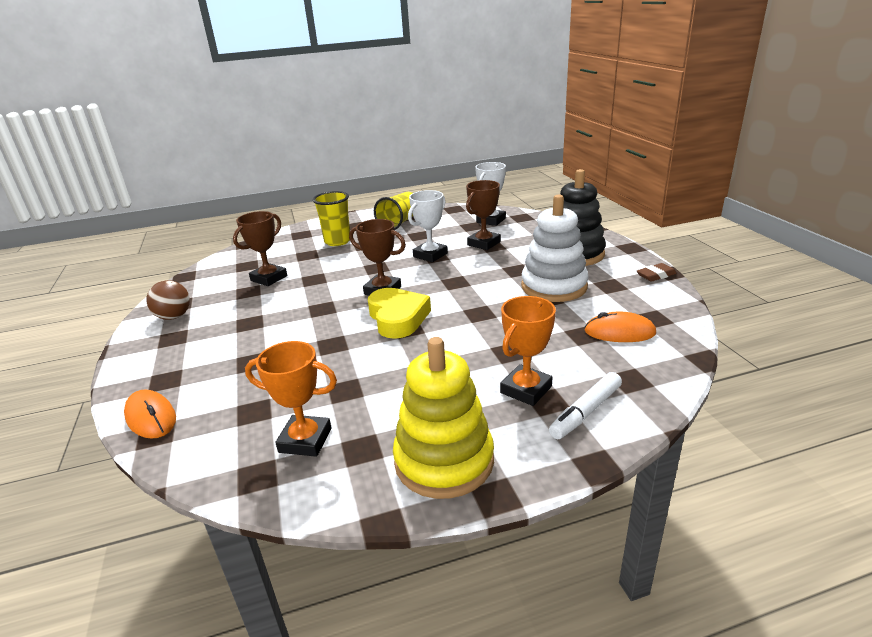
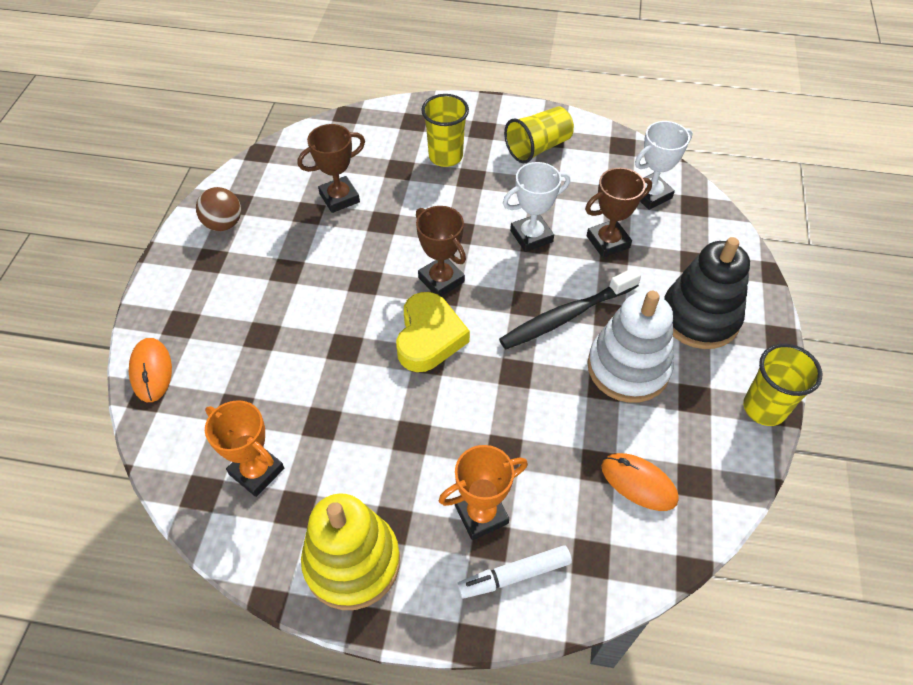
camera: 25 degrees right, 25 degrees up
brown eraser [637,263,677,282] -> yellow cup [743,344,822,426]
none -> black toothbrush [499,268,641,349]

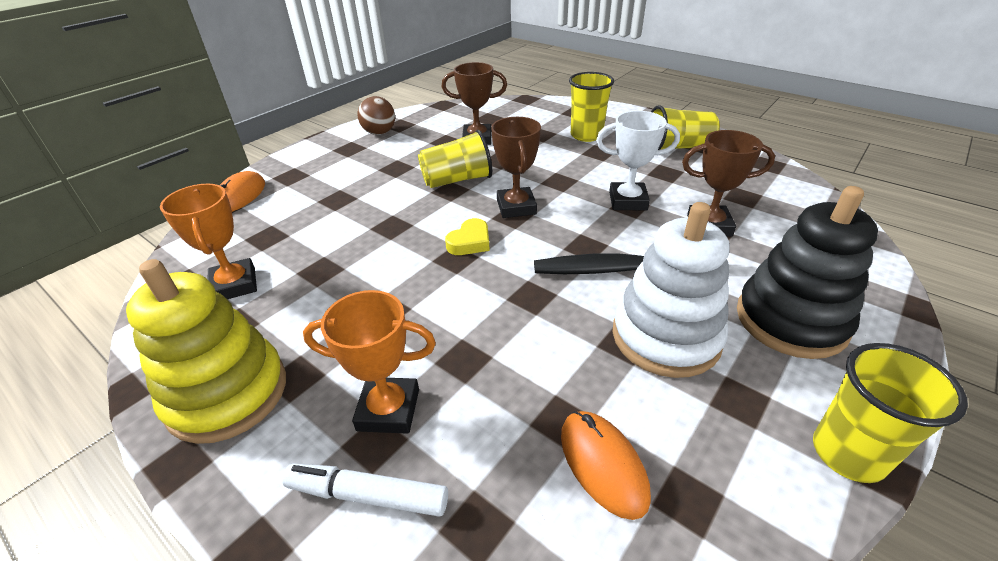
camera: 30 degrees right, 15 degrees down
yellow heart [396,292,470,372] -> yellow heart [445,218,490,255], size x0.57
white trophy [635,121,693,210] -> none
none -> yellow cup [418,130,492,188]

